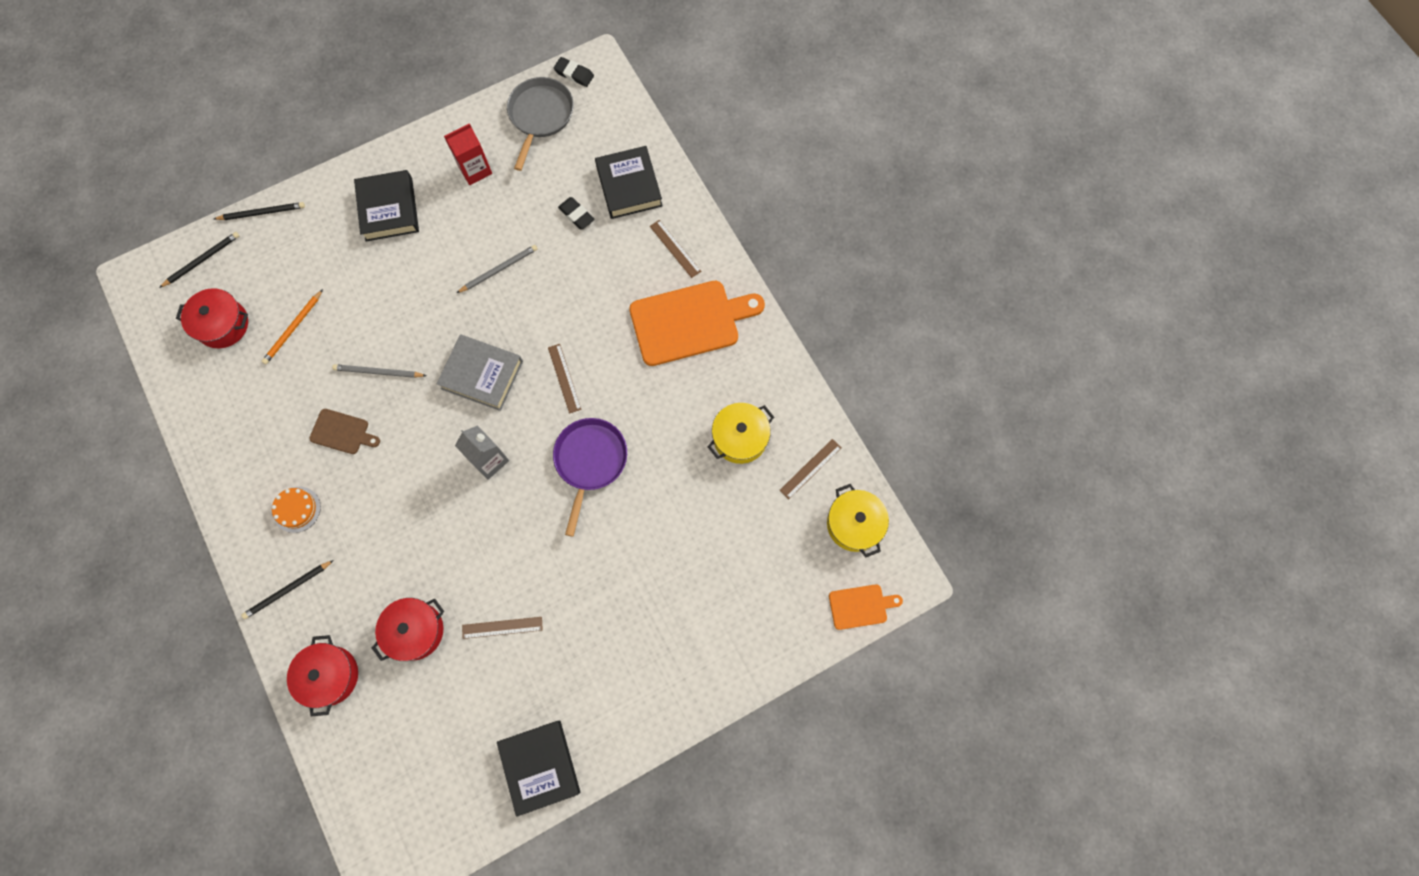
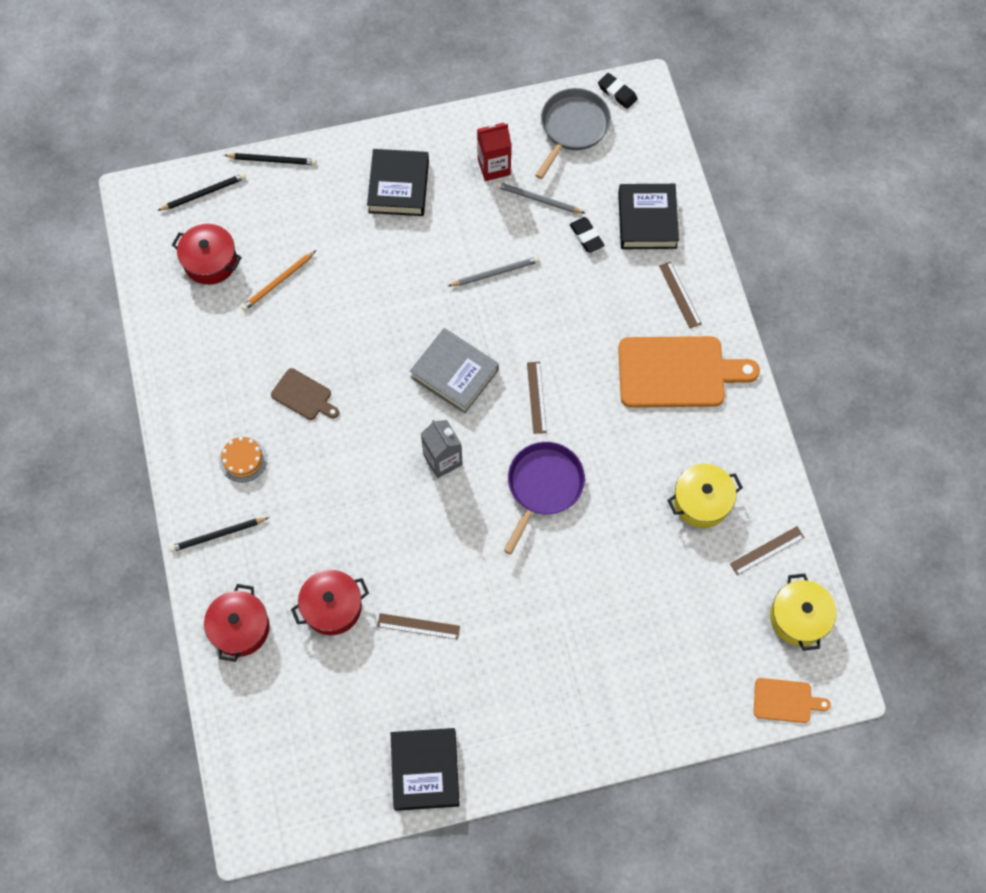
camera: 15 degrees right, 5 degrees down
grey pencil [332,364,427,378] -> grey pencil moved to [496,182,585,213]

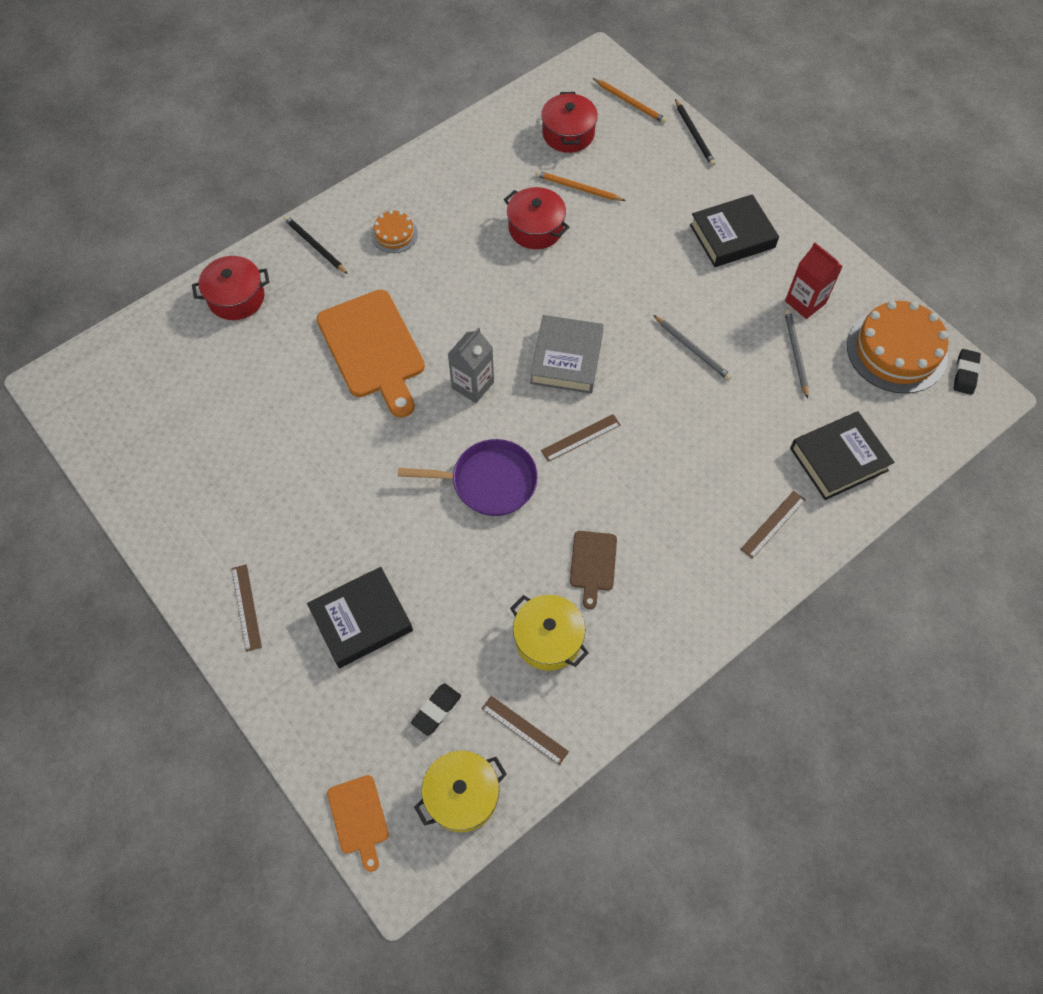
camera: 65 degrees right, 5 degrees down
black pencil [157,173,246,211] -> orange pencil [593,78,667,123]
brown cutting board [271,368,339,420] -> brown cutting board moved to [570,531,617,609]
red pot [291,570,369,635] -> red pot moved to [504,187,570,249]
brown ruler [377,613,460,640] -> brown ruler moved to [231,564,262,652]
black book [391,728,460,811] -> black book moved to [307,567,413,668]
grey pan [535,88,611,179] -> orange cake [847,301,949,394]
black eraser [570,217,605,253] -> black eraser moved to [411,683,461,736]
orange cutting board [618,336,760,407] -> orange cutting board moved to [317,290,425,418]

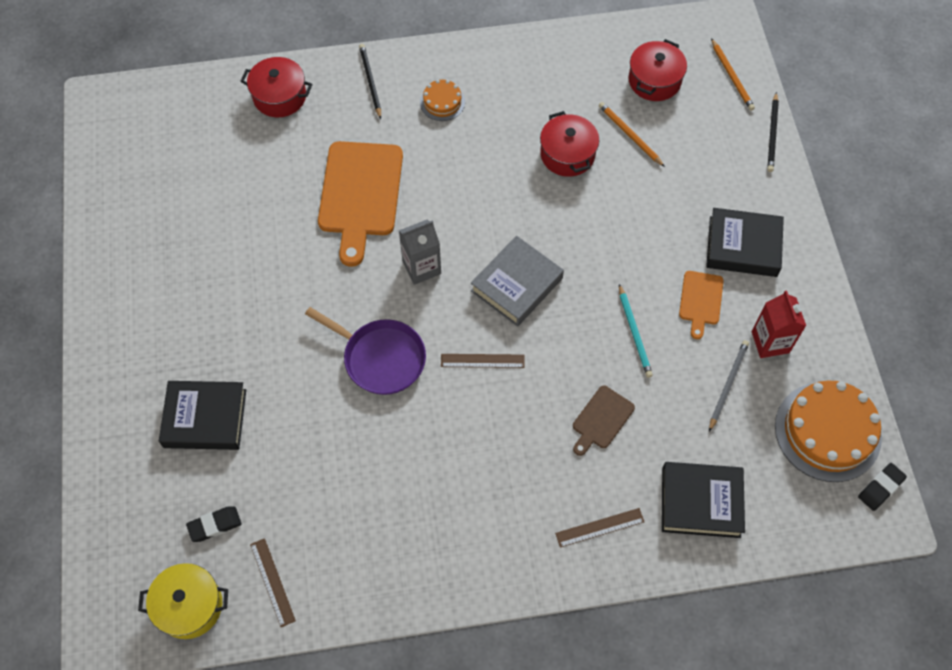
camera: 30 degrees right, 0 degrees up
brown ruler [231,564,262,652] -> none
orange cutting board [327,775,389,872] -> orange cutting board moved to [679,271,724,339]
yellow pot [510,595,588,671] -> none
brown cutting board [570,531,617,609] -> brown cutting board moved to [573,386,635,456]
grey pencil [654,315,732,380] -> turquoise pencil [619,284,653,378]

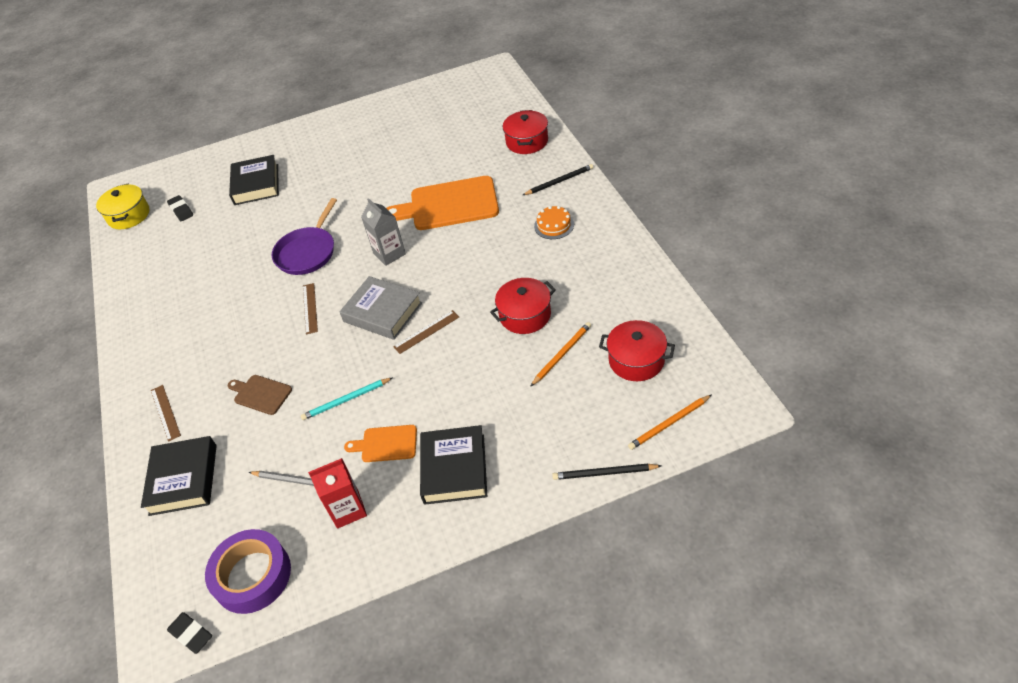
camera: 85 degrees right, 15 degrees down
brown ruler [250,538,296,627] -> brown ruler moved to [393,310,459,354]
orange cake [775,381,882,482] -> purple tape [205,529,291,614]

